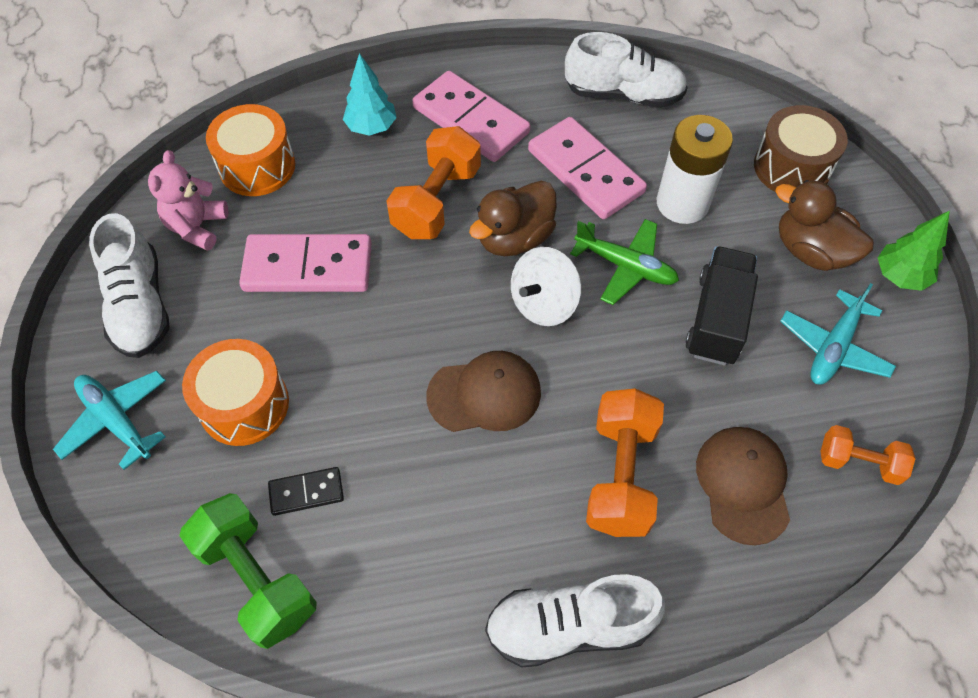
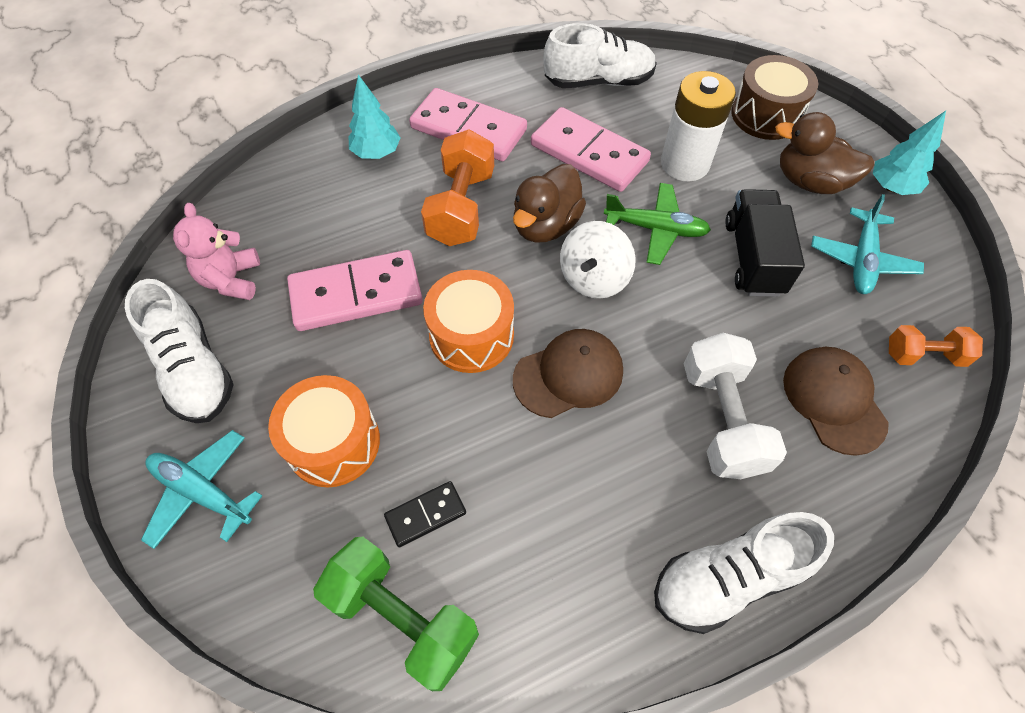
camera: 15 degrees left, 0 degrees up
orange drum [206,104,295,196] -> orange drum moved to [423,270,514,373]
orange dumbbell [586,388,664,537] -> white dumbbell [684,333,787,479]
green tree [878,211,950,291] -> turquoise tree [873,111,946,195]

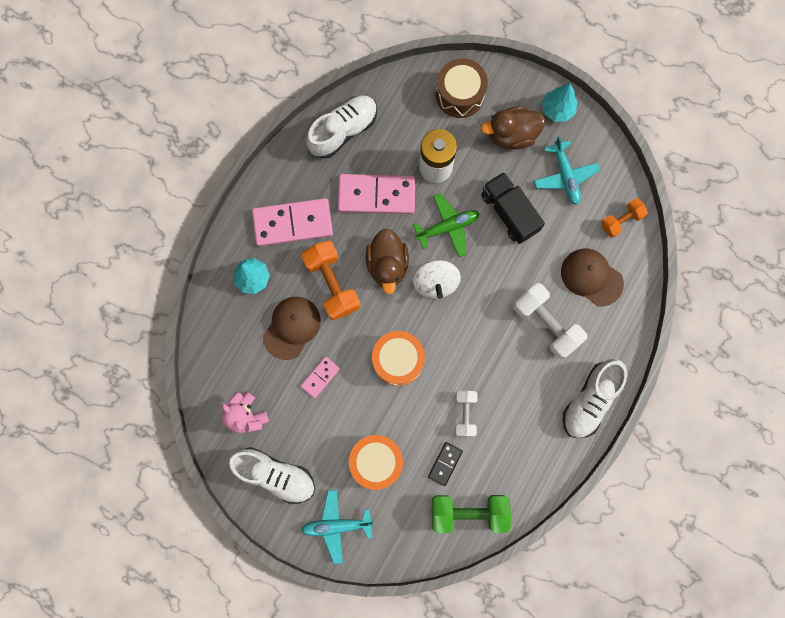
camera: 35 degrees left, 20 degrees up
pink domino [287,250,423,331] -> pink domino [301,357,340,398], size x0.50
brown cap [513,329,623,418] -> brown cap moved to [263,297,321,360]
none -> white dumbbell [455,391,478,436]

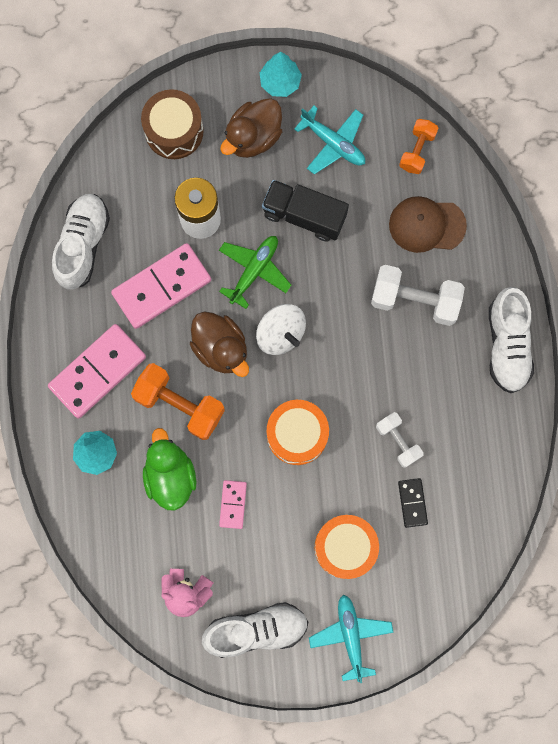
camera: 35 degrees left, 0 degrees up
brown cap [263,297,321,360] -> green duck [143,428,196,511]
turquoise plane [301,490,374,564] -> turquoise plane turned 120 degrees clockwise [309,595,394,683]
green dumbbell [432,495,511,533] -> none

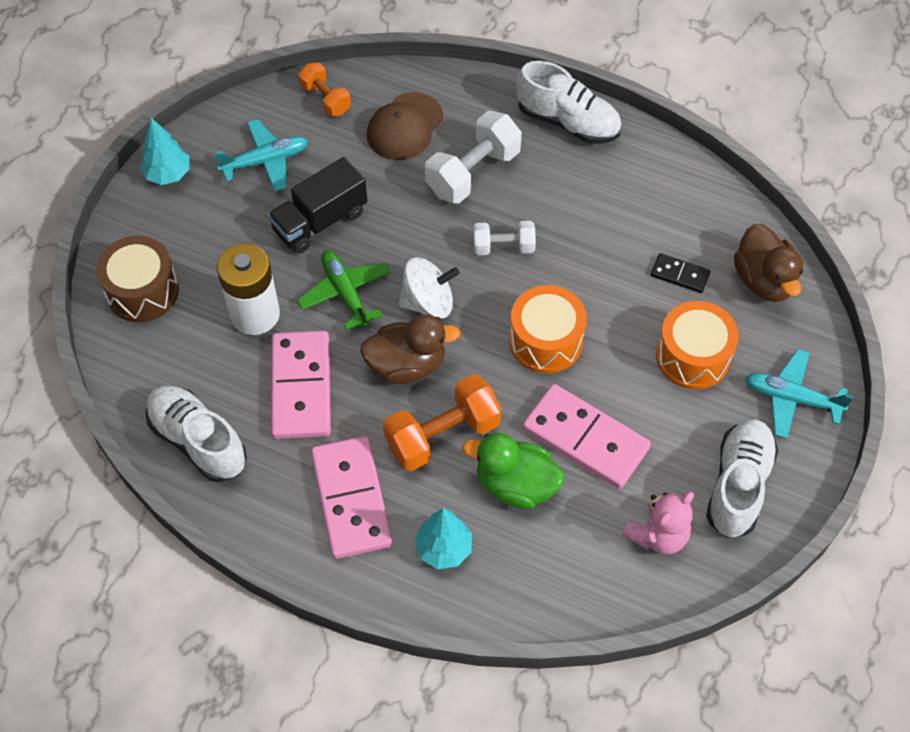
camera: 60 degrees left, 20 degrees down
pink domino [219,480,247,529] -> pink domino [522,384,651,489], size x2.01
brown duck [220,98,282,158] -> brown duck moved to [734,224,803,302]
white dumbbell [376,412,424,468] -> white dumbbell moved to [473,221,536,255]

